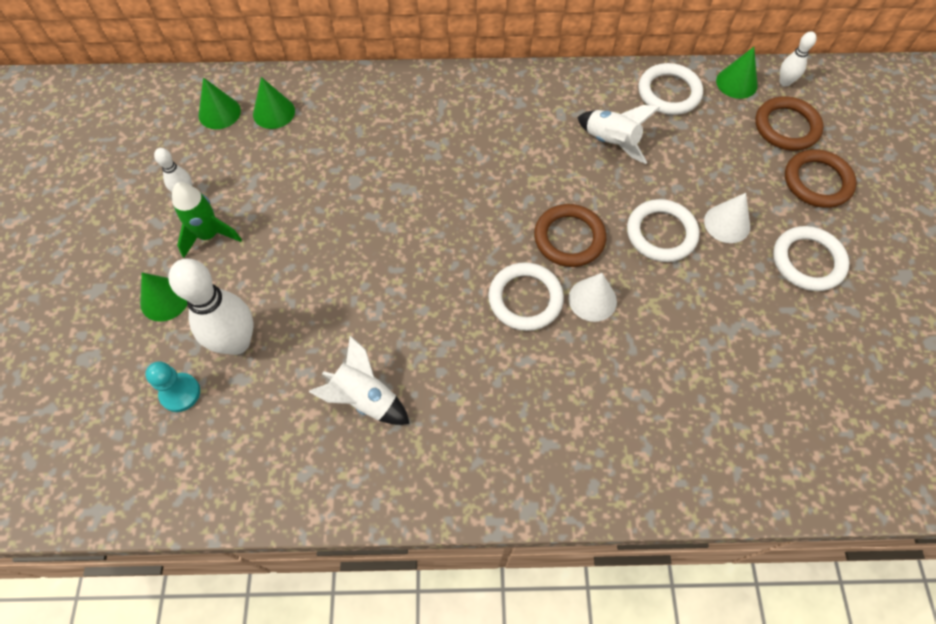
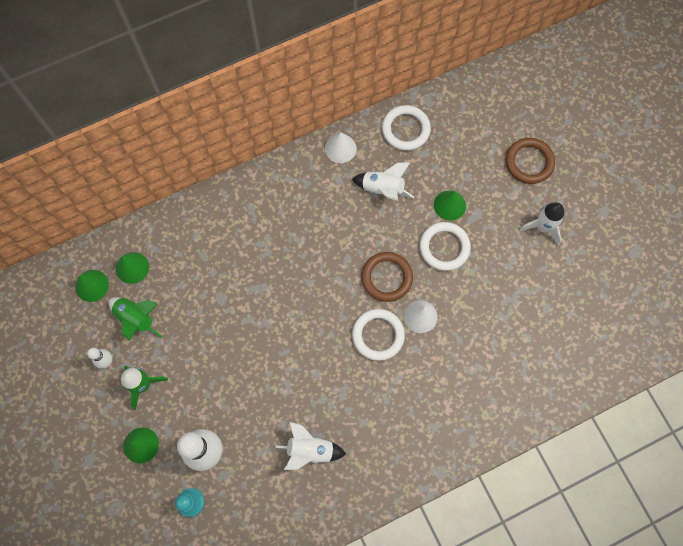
camera: 25 degrees left, 10 degrees up
white cone [704,193,750,243] -> white cone moved to [325,132,357,163]
green cone [716,47,758,99] -> green cone moved to [434,190,466,221]
brown ring [755,96,824,151] -> none
white ring [773,226,850,291] -> white rocket [520,202,564,246]
white bowling pin [780,31,817,86] -> none
none -> green rocket [108,297,163,341]

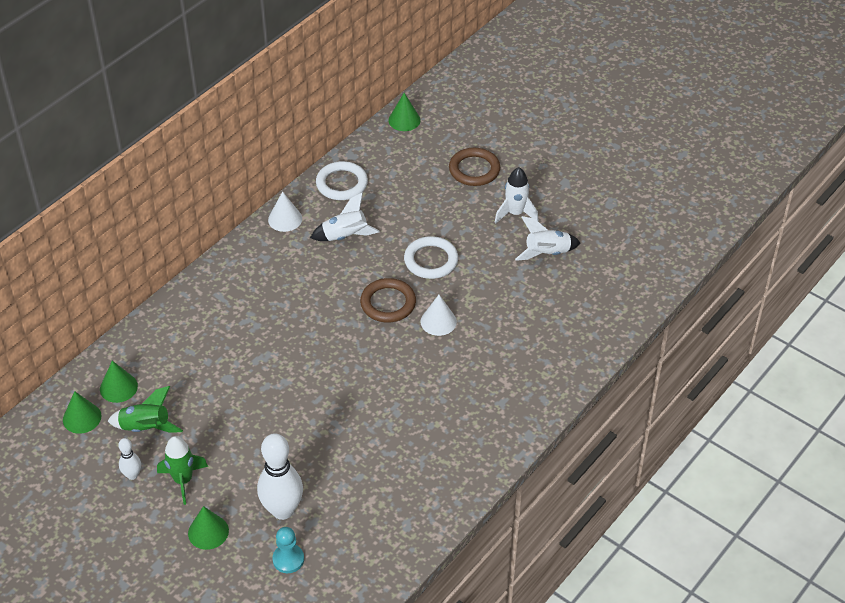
camera: 25 degrees left, 25 degrees down
white rocket [275,422,346,470] -> white rocket moved to [515,216,580,261]
white ring [352,309,405,361] -> none
green cone [434,190,466,221] -> green cone moved to [388,93,421,131]

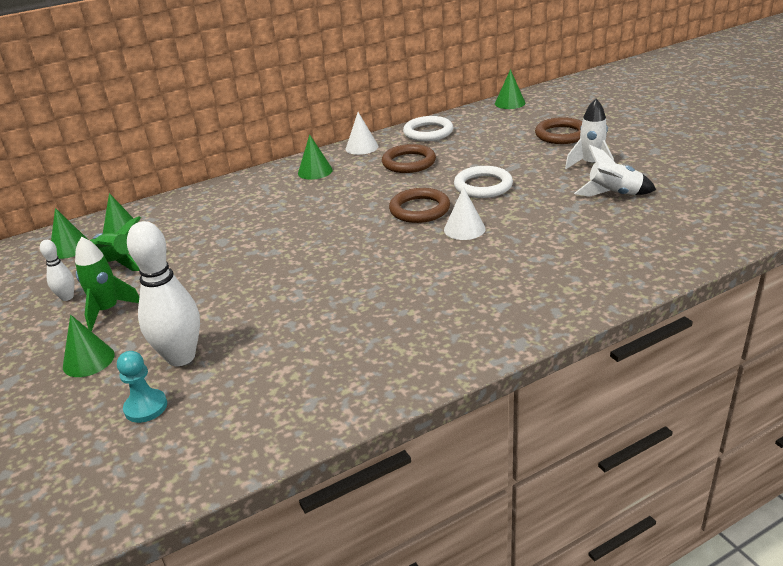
camera: 25 degrees right, 15 degrees down
white rocket [310,192,380,241] -> brown ring [382,144,436,173]
none -> green cone [298,134,333,180]

